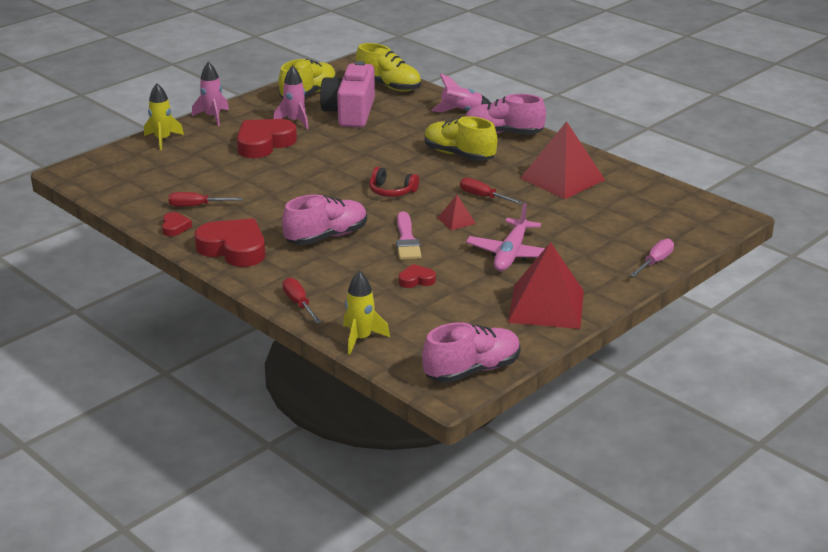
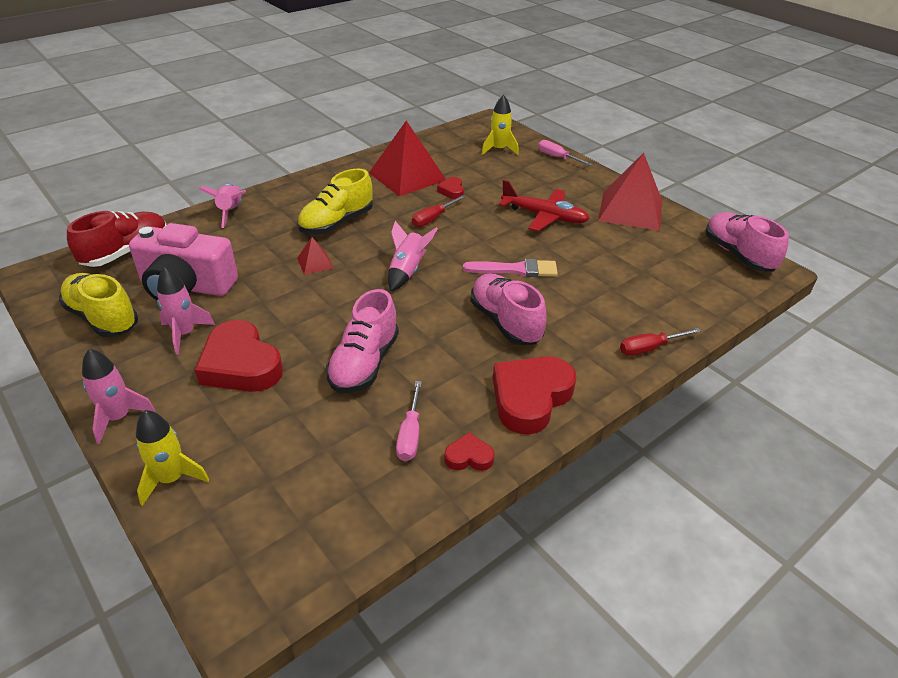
camera: 85 degrees left, 10 degrees up
red screwdriver [168,192,243,207] -> pink screwdriver [396,381,422,461]
yellow rocket [343,271,390,355] -> yellow rocket moved to [482,94,519,155]
yellow shoe [356,43,421,91] -> red shoe [67,211,166,267]
red headphones [369,167,419,197] -> pink rocket [388,221,438,291]
red heart [399,264,436,288] -> red heart moved to [437,177,464,199]
red pyramid [438,195,476,230] -> red pyramid moved to [297,237,333,275]
pink shoe [465,94,546,135] -> pink shoe moved to [326,289,399,393]
pink plane [466,203,557,271] -> red plane [499,180,590,231]

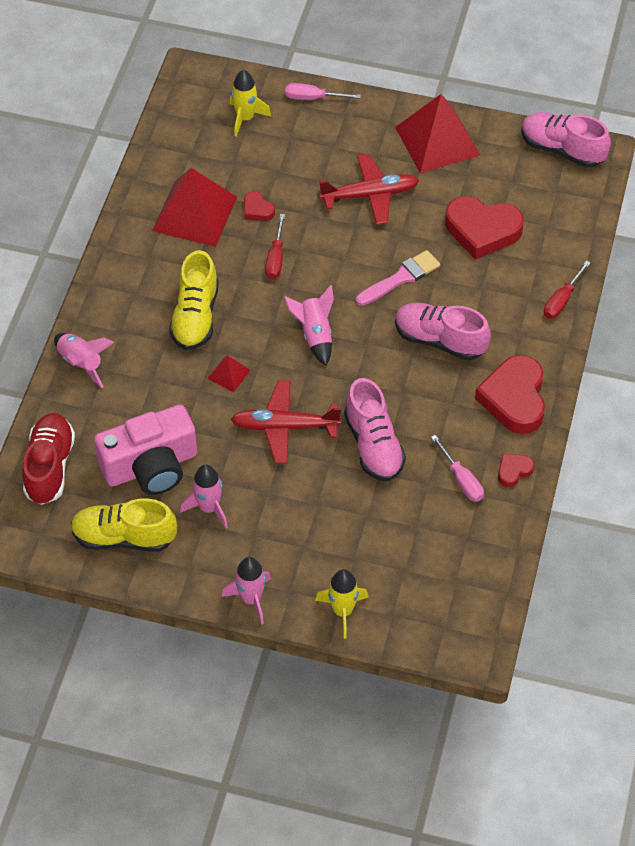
camera: 35 degrees left, 15 degrees up
red heart [195,320,283,392] -> red heart moved to [445,196,524,260]
none -> red plane [231,380,341,463]

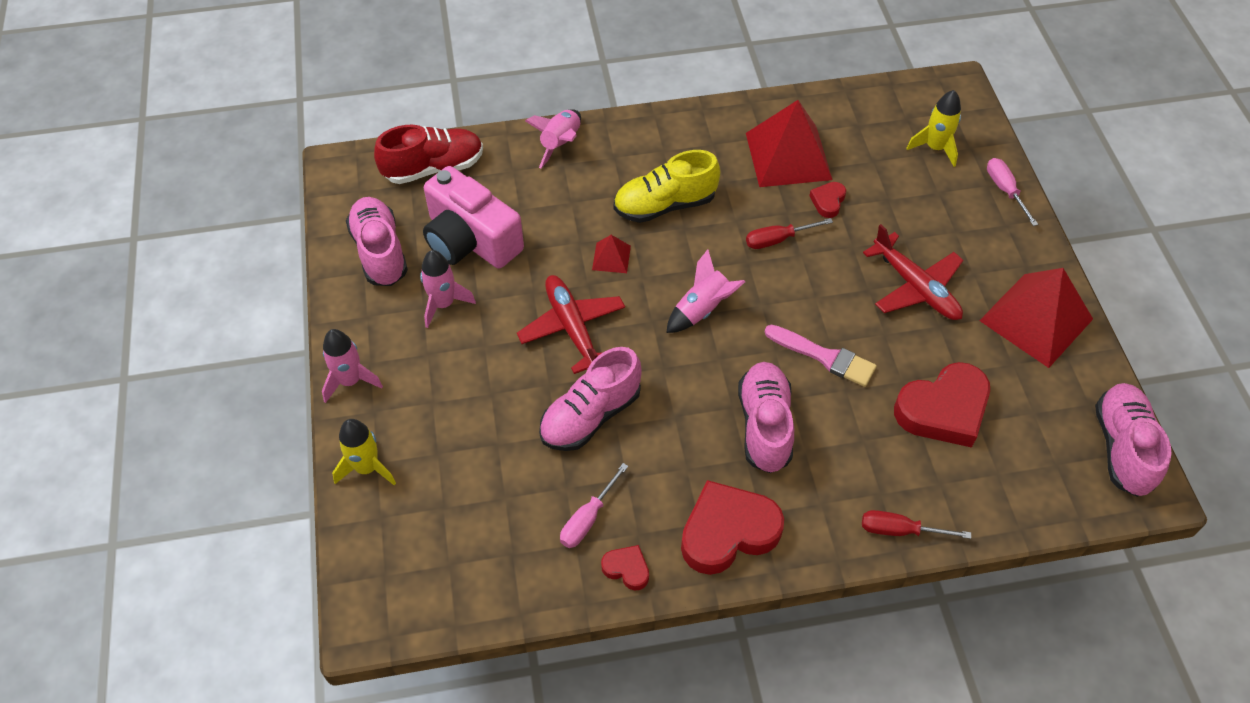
camera: 65 degrees right, 0 degrees up
yellow shoe [71,498,177,552] -> pink shoe [346,197,408,286]
red heart [445,196,524,260] -> red heart turned 105 degrees counterclockwise [894,362,990,448]

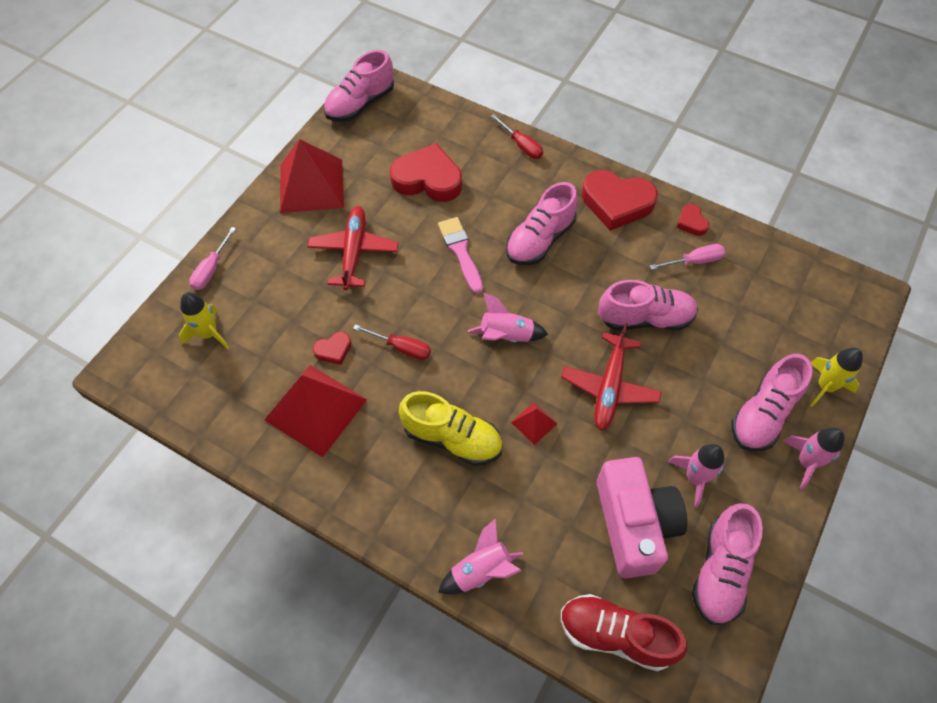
camera: 140 degrees left, 5 degrees up
none -> pink shoe [732,354,813,451]

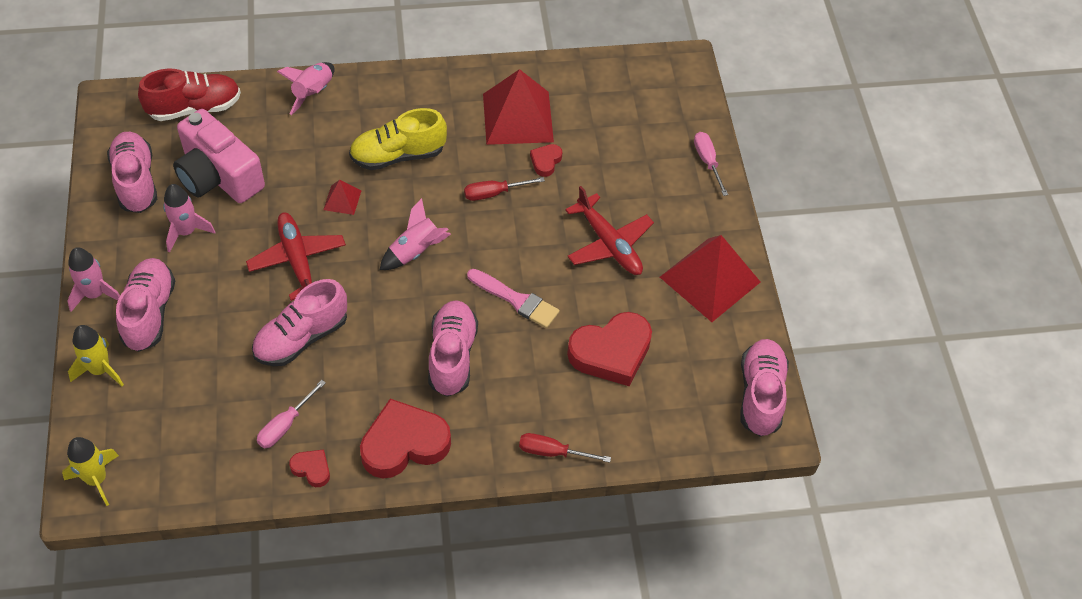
camera: 140 degrees right, 5 degrees down
yellow rocket [179,292,229,349] -> yellow rocket moved to [62,437,119,506]

